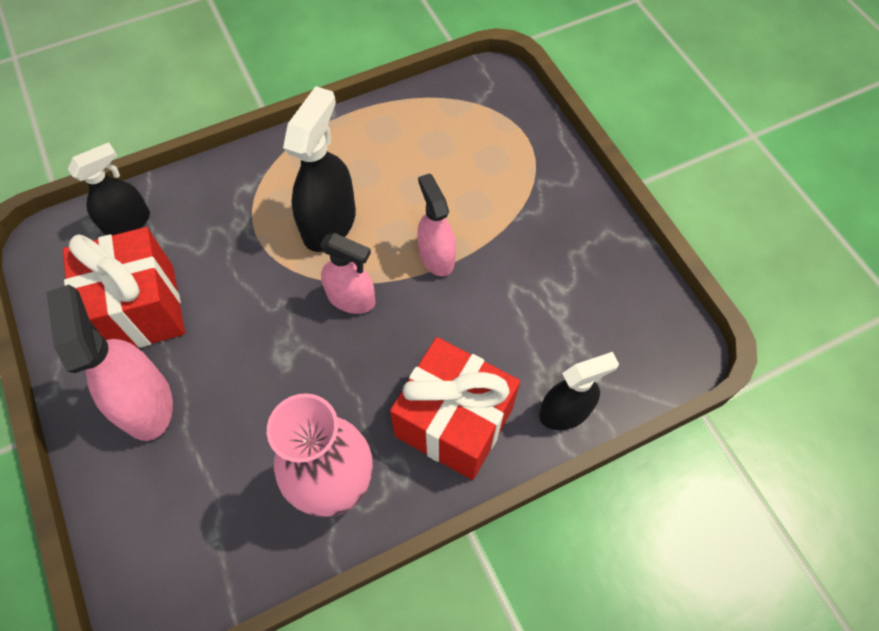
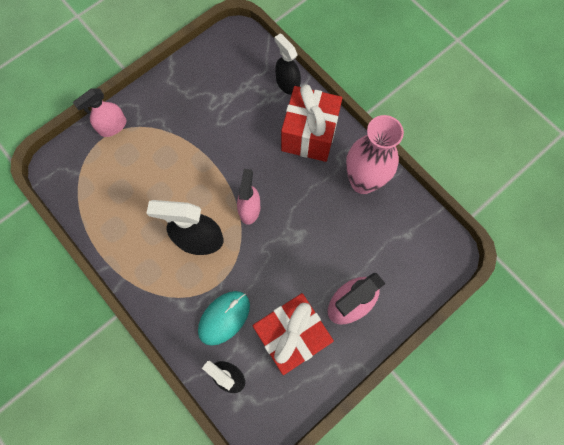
camera: 105 degrees left, 10 degrees up
pink spray bottle [418,173,456,276] -> pink spray bottle moved to [73,88,126,137]
none -> turquoise mouse [198,291,250,346]

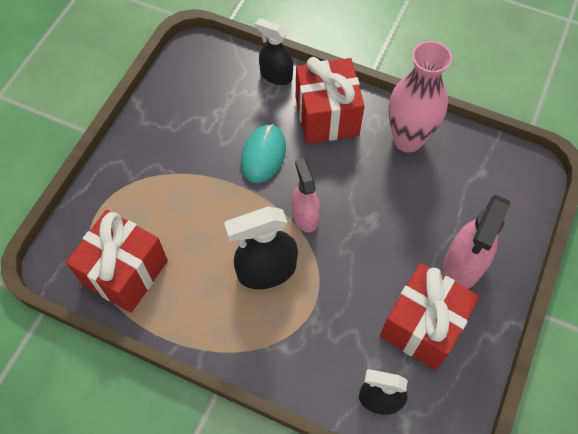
camera: 25 degrees left, 10 degrees down
pink spray bottle [73,88,126,137] -> none
turquoise mouse [198,291,250,346] -> turquoise mouse moved to [241,124,286,183]
none -> red gift [66,210,168,313]

